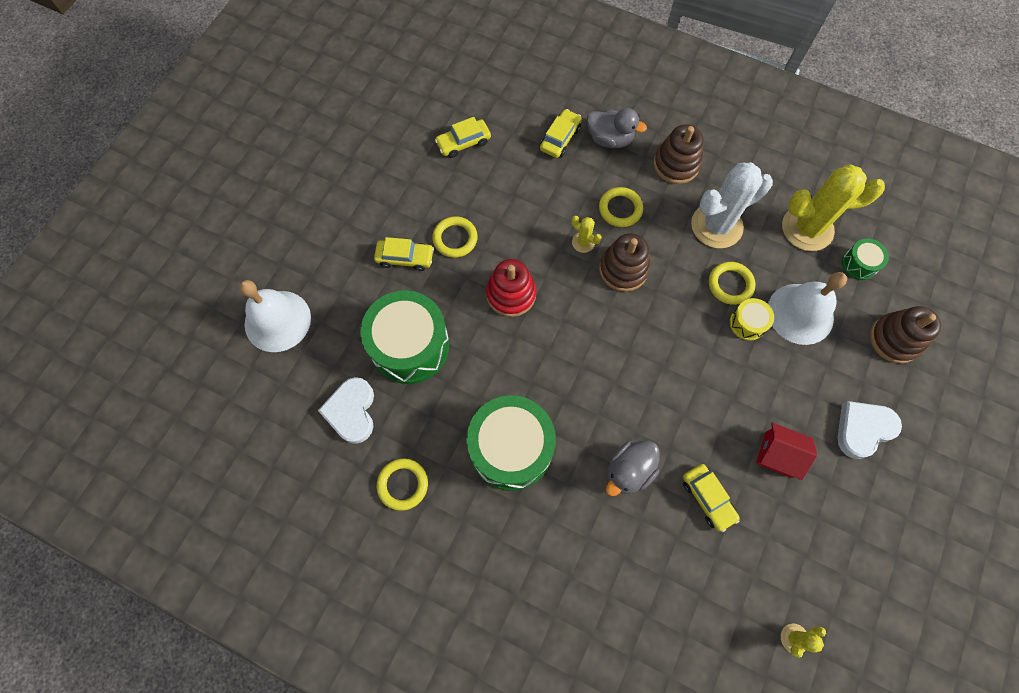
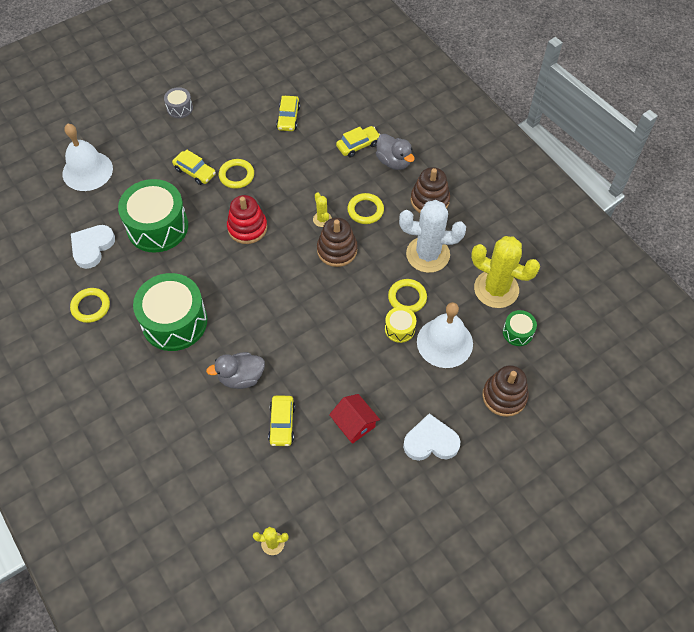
camera: 30 degrees right, 10 degrees down
yellow car [435,117,491,158] -> yellow car turned 90 degrees counterclockwise [276,96,300,131]
none -> grey drum [164,87,193,118]

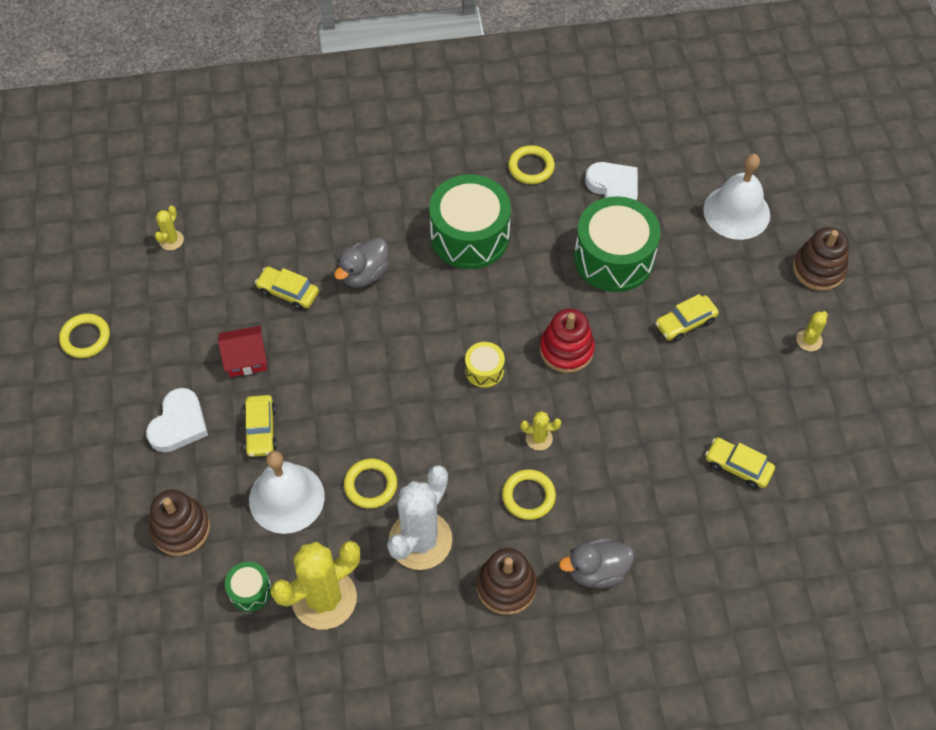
camera: 115 degrees right, 0 degrees up
grey drum [164,87,193,118] -> yellow cactus [796,311,828,351]
grey duck [206,352,265,389] -> grey duck turned 150 degrees counterclockwise [334,237,389,288]
yellow ring [219,159,254,189] -> yellow ring moved to [59,314,110,358]
brown stacking toy [317,218,358,267] -> brown stacking toy moved to [793,227,849,291]
yellow car [336,126,381,157] -> yellow car moved to [244,395,277,457]
yellow drum [385,307,416,343] -> yellow drum moved to [465,342,505,388]

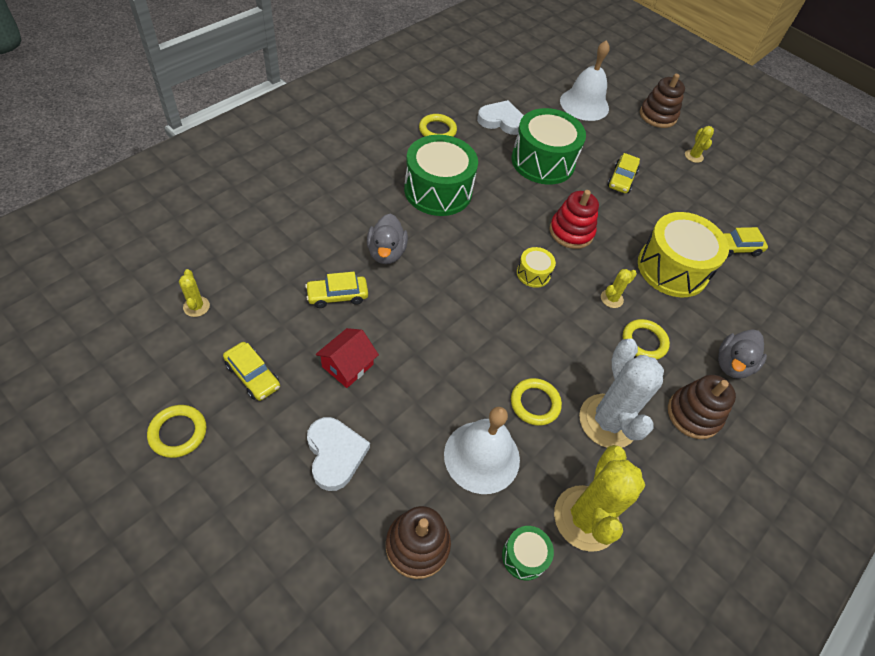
camera: 45 degrees left, 5 degrees down
yellow car [244,395,277,457] -> yellow car moved to [223,342,280,401]
none -> yellow drum [638,212,729,297]

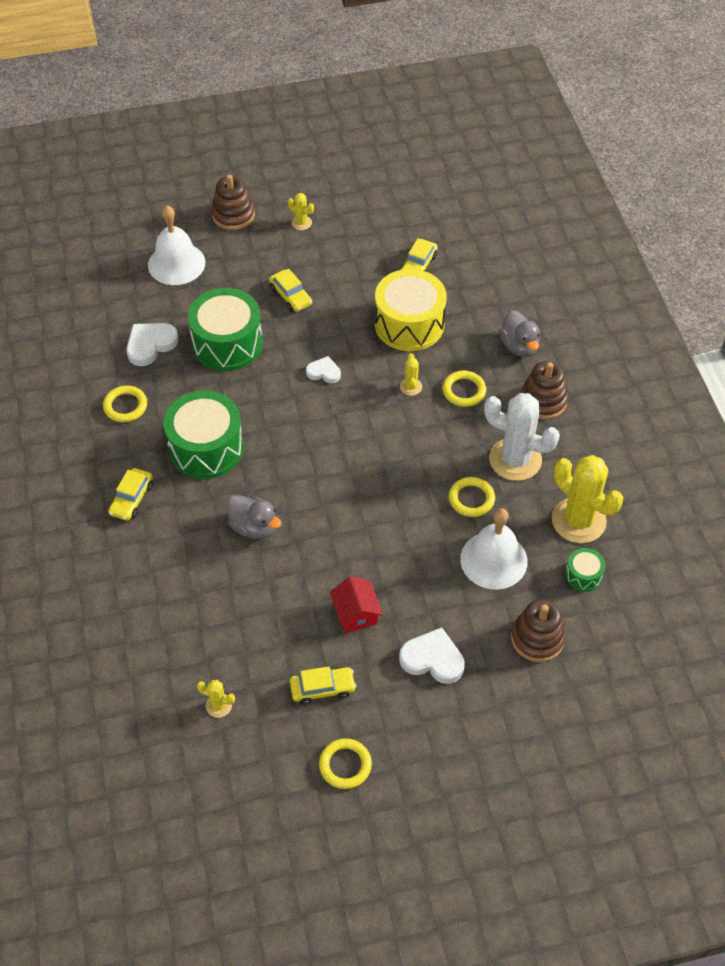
camera: 50 degrees left, 0 degrees up
yellow car [305,272,368,308] -> yellow car moved to [108,468,153,521]
yellow drum [517,247,556,288] -> none
red stacking toy [550,190,599,249] -> white heart [306,356,341,383]

